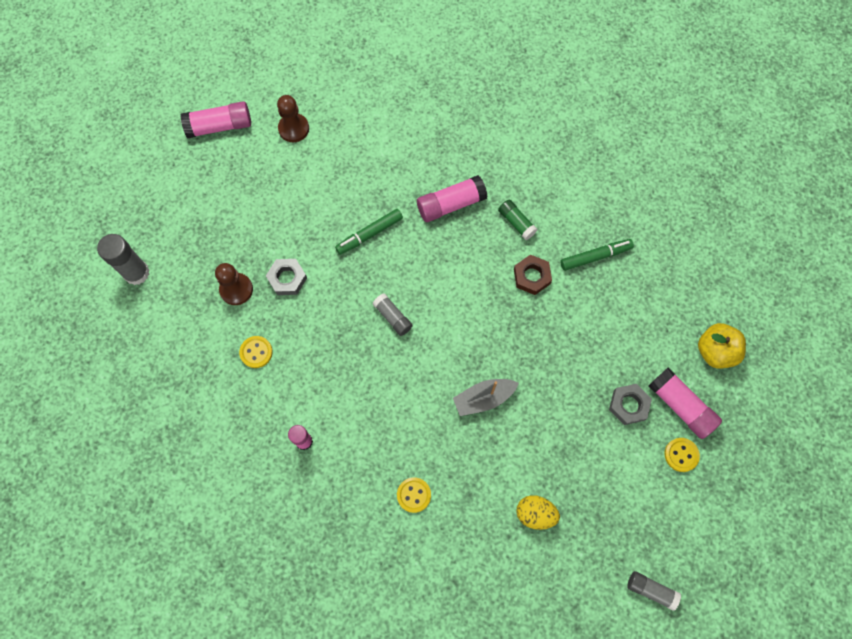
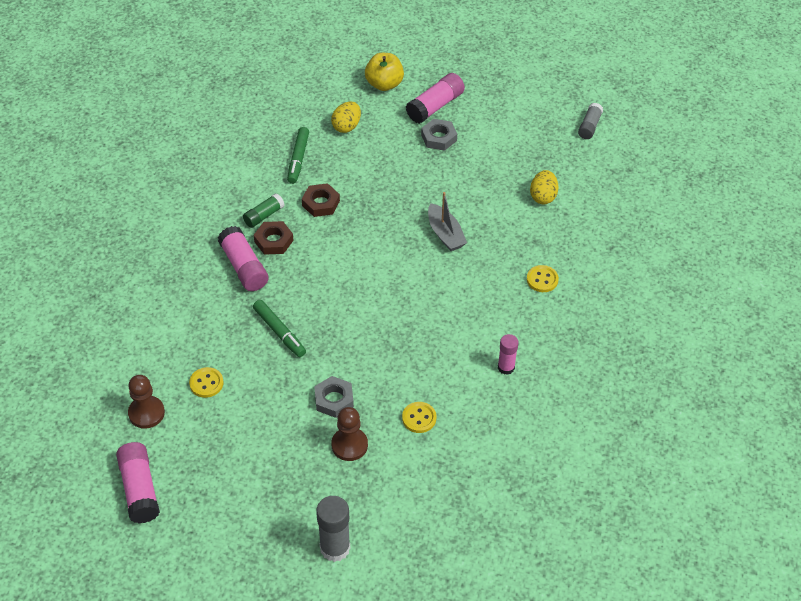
camera: 95 degrees left, 20 degrees down
grey glue stick [373,294,413,336] -> none
green marker [560,239,634,271] -> green marker turned 150 degrees counterclockwise [287,127,309,184]
yellow button [665,438,700,472] -> yellow button moved to [189,367,224,398]
none -> brown nut [254,221,294,255]
none -> yellow egg [331,102,361,133]

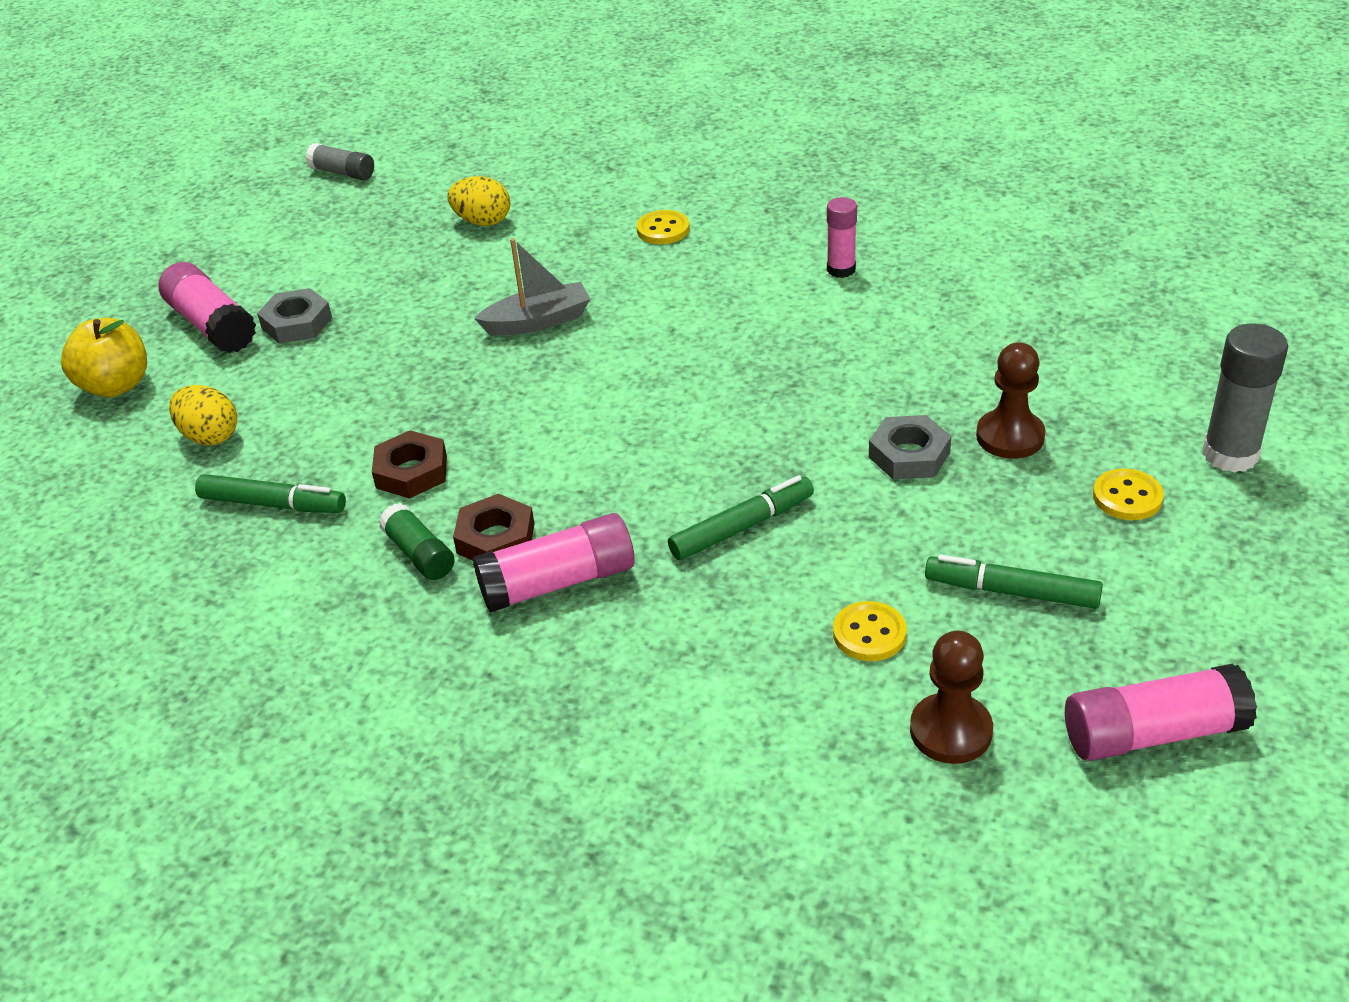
camera: 80 degrees left, 10 degrees down
yellow button [402,402,437,433] -> yellow button moved to [1093,468,1164,520]
none -> green marker [925,554,1103,609]

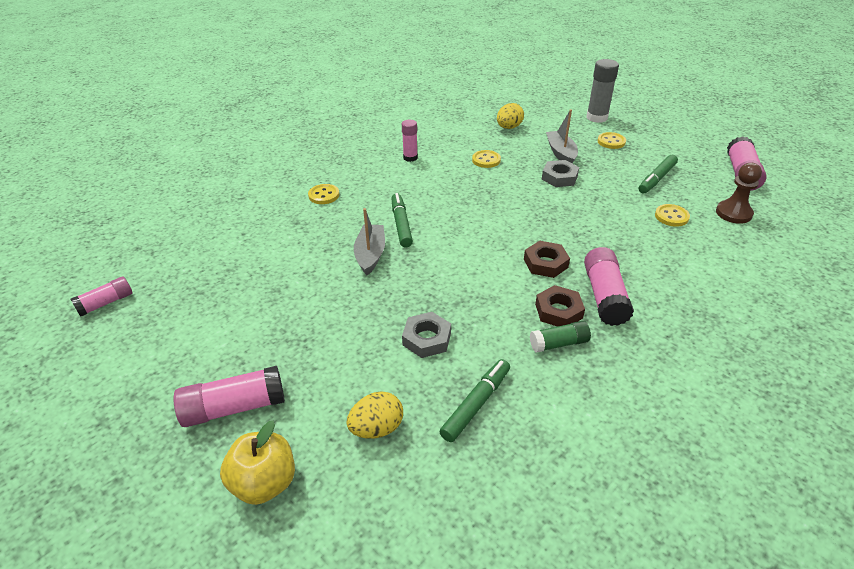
camera: 70 degrees left, 0 degrees up
grey nut [257,288,332,344] -> grey nut moved to [402,312,451,358]
grey glue stick [305,143,374,180] -> pink glue stick [70,277,132,317]
brown nut [372,430,447,498] -> brown nut moved to [524,241,570,278]
yellow egg [447,176,510,226] -> yellow egg moved to [497,103,524,129]
green marker [668,475,814,560] -> green marker moved to [392,193,413,247]
brown pawn [976,342,1045,459] -> grey boat [546,110,578,163]
none -> yellow button [472,150,501,168]

